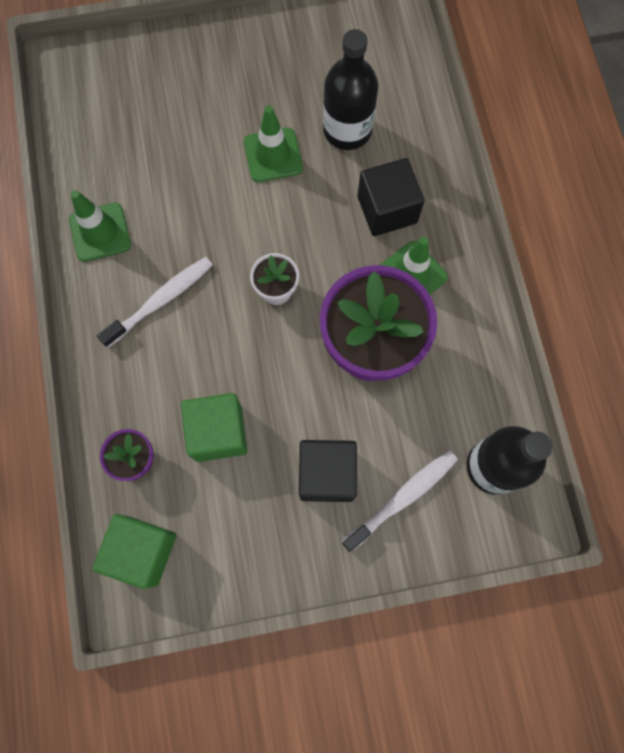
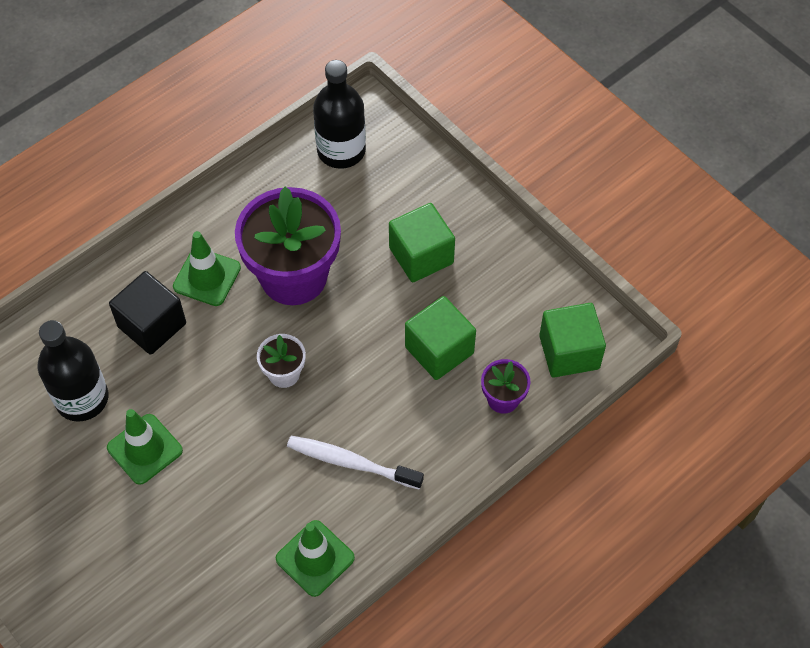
camera: 120 degrees left, 15 degrees down
black cube [299,440,357,502] -> green cube [389,203,455,282]
white toothbrush [342,450,458,552] -> none

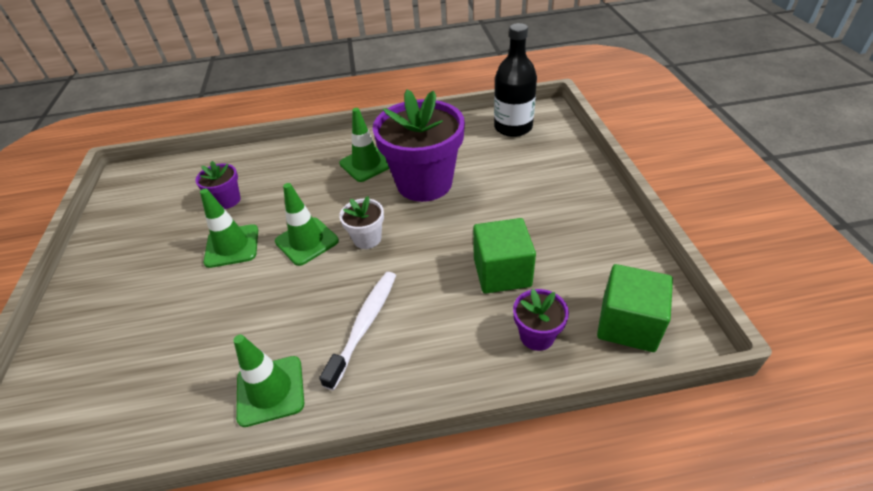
camera: 35 degrees right, 15 degrees down
black bottle [37,320,108,422] -> purple flower pot [195,161,241,209]
black cube [109,271,186,355] -> none
white toothbrush [287,436,424,489] -> white toothbrush turned 60 degrees clockwise [319,272,396,390]
green cube [389,203,455,282] -> none
none -> green traffic cone [275,183,339,266]

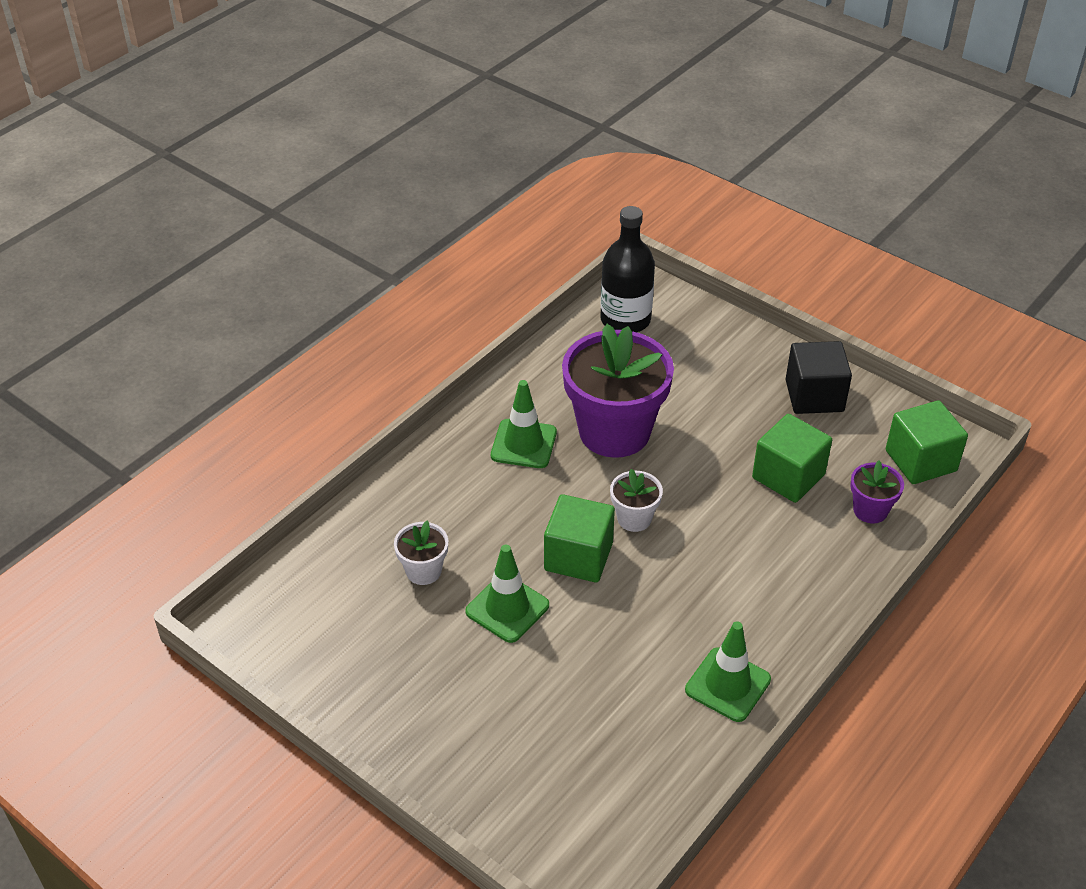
camera: 45 degrees left, 0 degrees up
purple flower pot [195,161,241,209] -> white flower pot [394,521,448,585]
green traffic cone [275,183,339,266] -> green cube [544,494,615,583]
white toothbrush [319,272,396,390] -> none
none -> black cube [785,341,852,414]

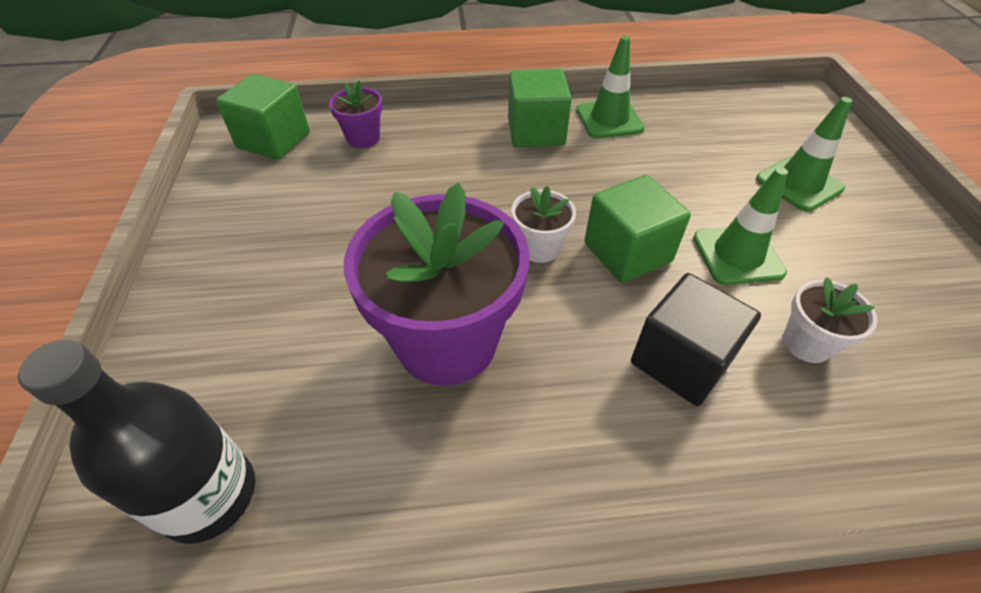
camera: 135 degrees left, 5 degrees up
green traffic cone [491,380,557,468] -> green traffic cone moved to [756,97,852,212]
green cube [752,414,832,503] -> green cube moved to [508,69,572,147]
black cube [785,341,852,414] -> black cube moved to [631,273,761,406]

